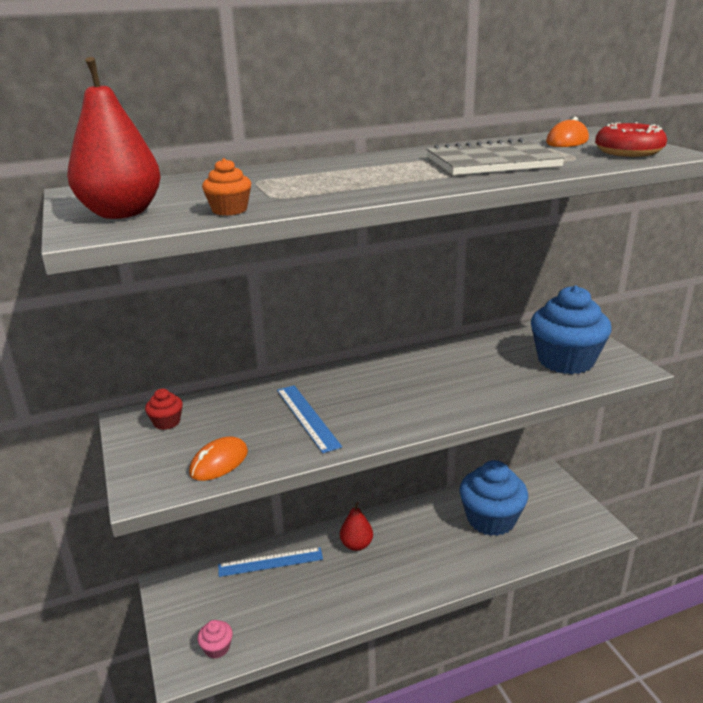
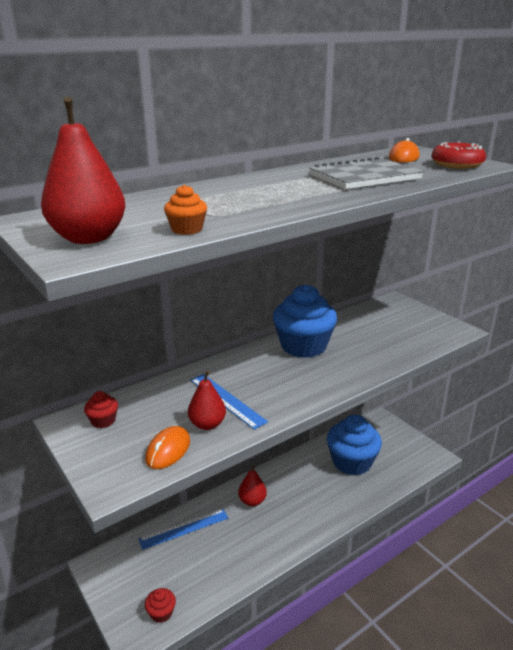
camera: 15 degrees left, 0 degrees up
pink cupcake [197,620,233,659] -> red cupcake [145,588,176,623]
blue cupcake [531,285,612,374] -> blue cupcake moved to [273,284,337,358]
none -> red pear [188,371,226,430]

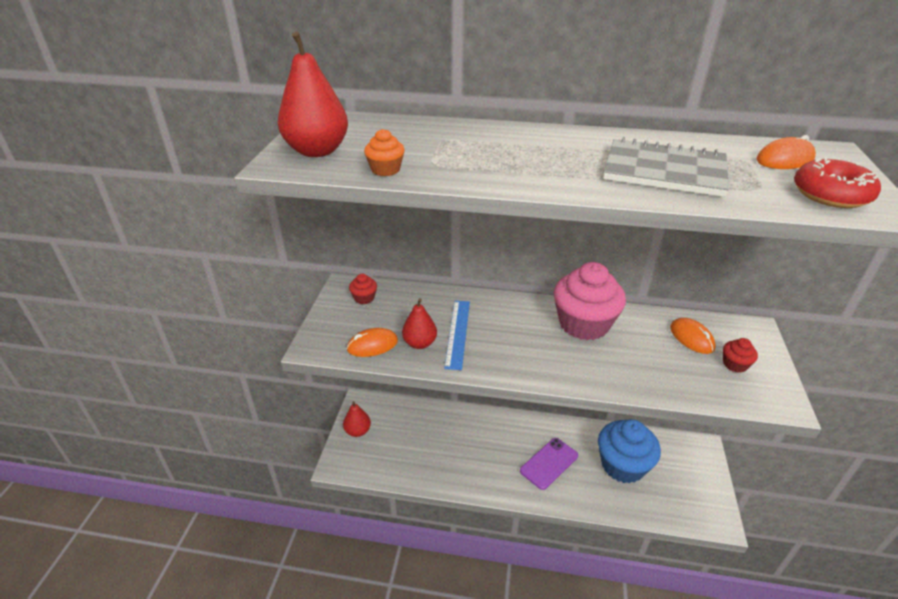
camera: 45 degrees right, 10 degrees up
blue ruler [139,509,228,550] -> none
red cupcake [145,588,176,623] -> red cupcake moved to [723,338,758,373]
red pear [238,465,267,506] -> red pear moved to [343,401,371,437]
blue cupcake [273,284,337,358] -> pink cupcake [554,262,626,340]
none -> purple phone [520,438,578,490]
none -> orange mouse [670,318,716,354]

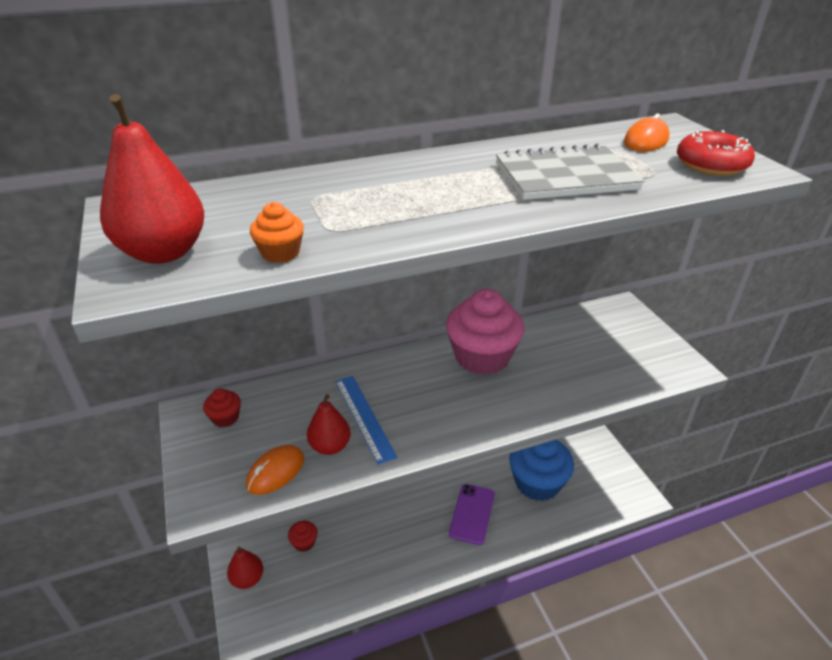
camera: 30 degrees left, 0 degrees up
orange mouse [670,318,716,354] -> none
red cupcake [723,338,758,373] -> red cupcake moved to [288,521,318,552]

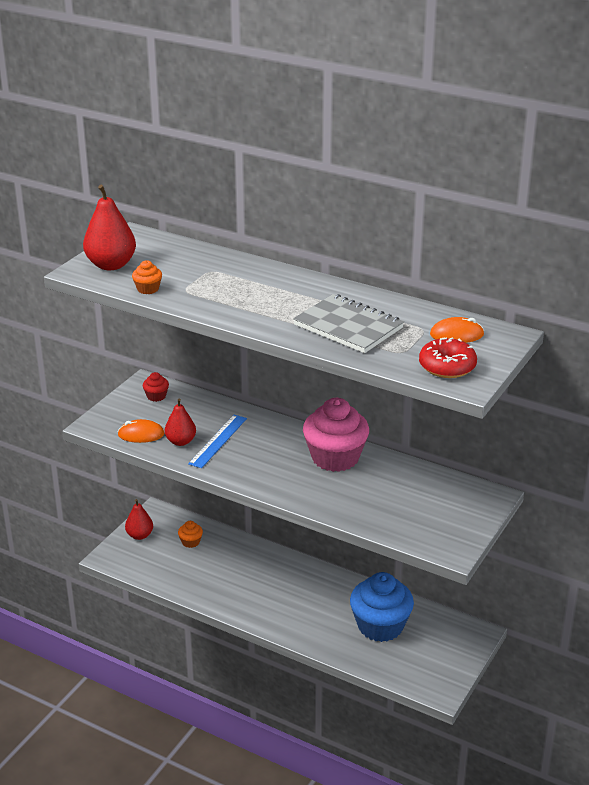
camera: 50 degrees right, 5 degrees down
red cupcake [288,521,318,552] -> orange cupcake [178,521,203,548]
purple phone [449,484,495,545] -> none

